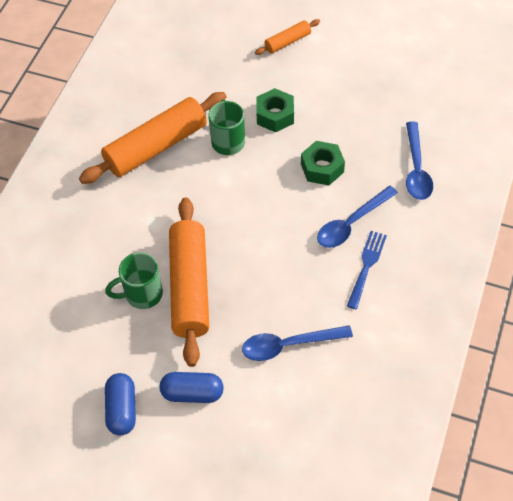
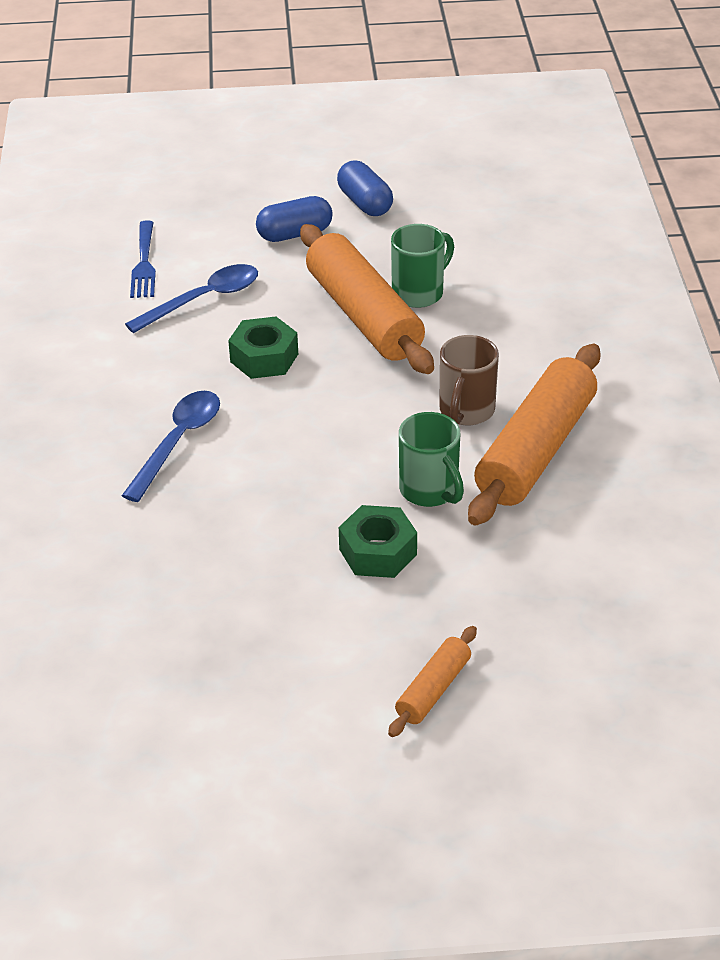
camera: 155 degrees right, 15 degrees down
green nut [301,141,345,185] -> green nut moved to [228,317,298,379]
blue fork [347,231,387,309] -> blue fork moved to [130,220,156,298]
blue spoon [406,122,433,200] -> none
none -> brown mug [439,335,499,425]

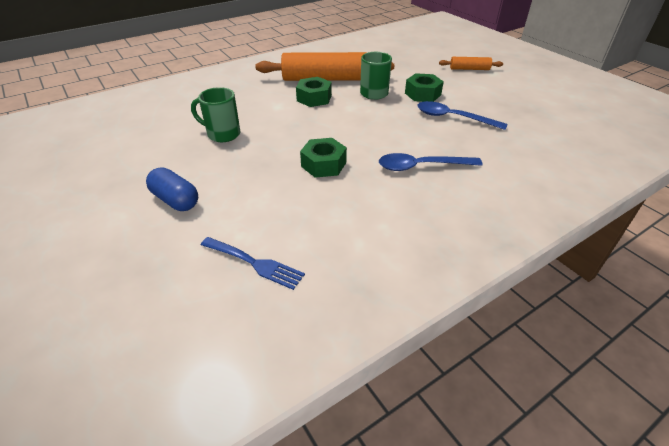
camera: 120 degrees left, 0 degrees up
blue spoon [125,264,258,333] -> blue spoon moved to [418,101,507,130]
blue fork [130,220,156,298] -> blue fork turned 60 degrees clockwise [201,237,305,290]
orange rolling pin [300,224,434,374] -> none
blue capsule [337,161,393,216] -> none
brown mug [439,335,499,425] -> green nut [296,77,332,107]

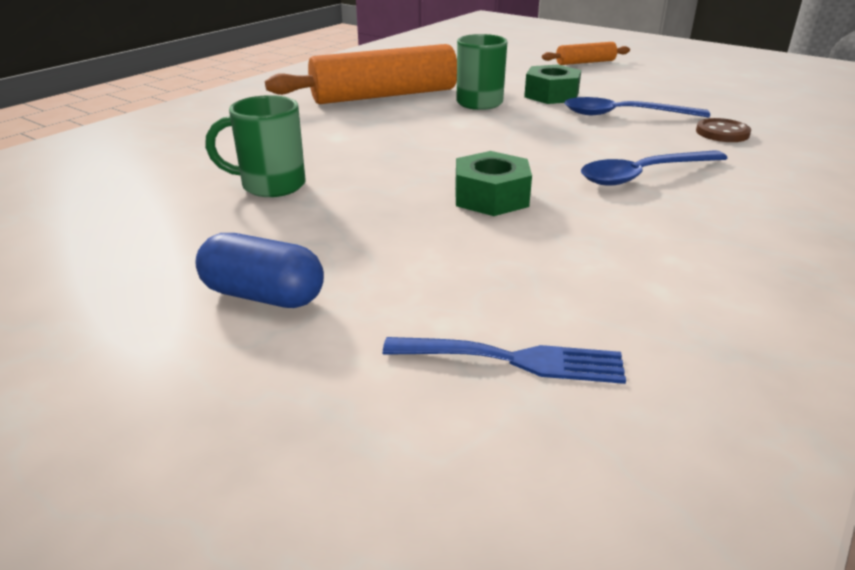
camera: 20 degrees left, 10 degrees down
green nut [296,77,332,107] -> none
none -> brown button [696,118,751,142]

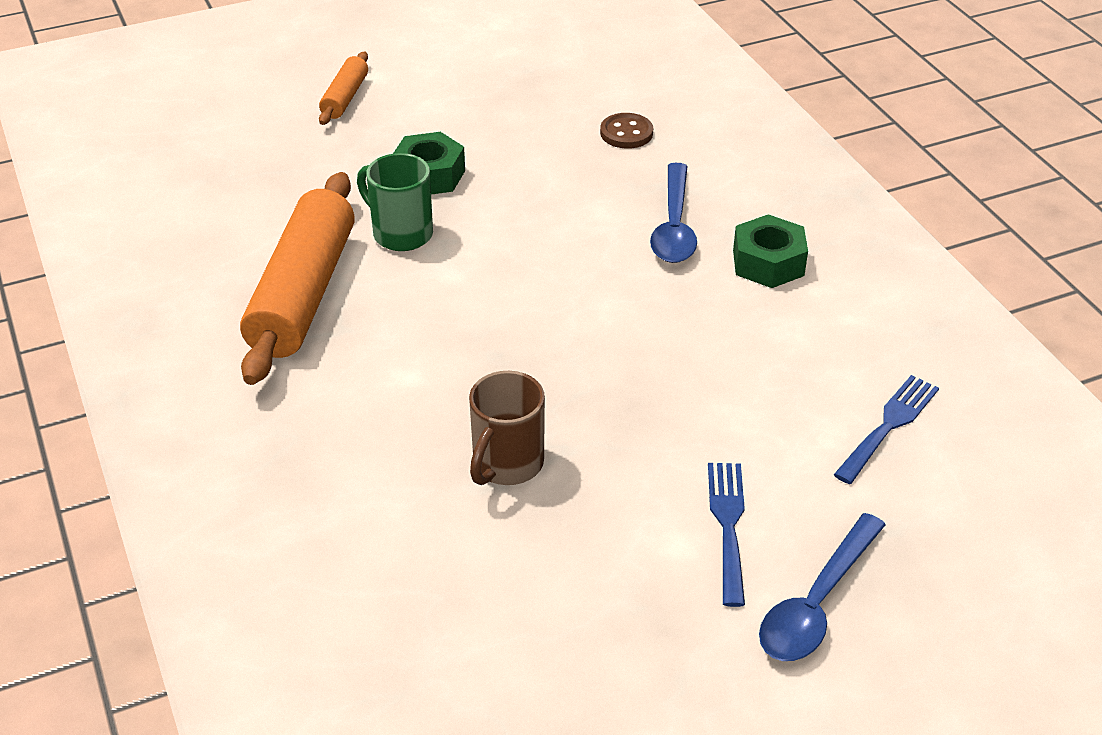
camera: 60 degrees left, 10 degrees up
blue capsule [195,233,324,308] -> blue fork [708,463,745,607]
green mug [205,95,305,197] -> brown mug [469,371,545,485]
green nut [455,151,532,216] -> green nut moved to [733,214,808,288]
blue spoon [564,97,710,118] -> blue spoon moved to [759,513,886,661]

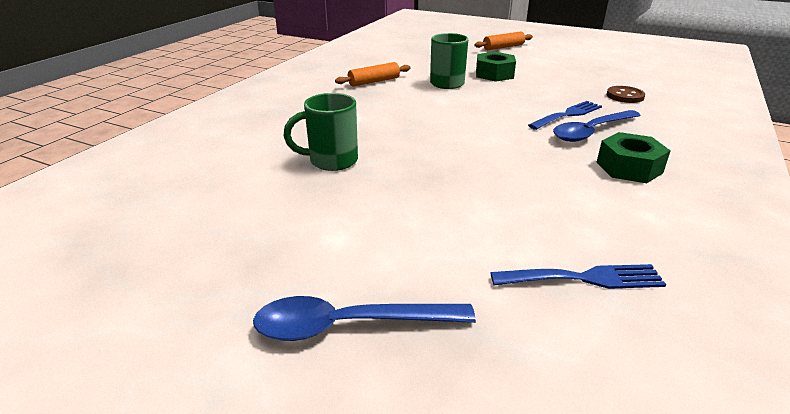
camera: 50 degrees right, 10 degrees down
orange rolling pin [240,172,355,385] -> orange rolling pin [335,62,411,87], size x0.48
brown mug [469,371,545,485] -> green mug [283,93,358,171]
blue fork [708,463,745,607] -> blue fork moved to [528,101,602,130]

